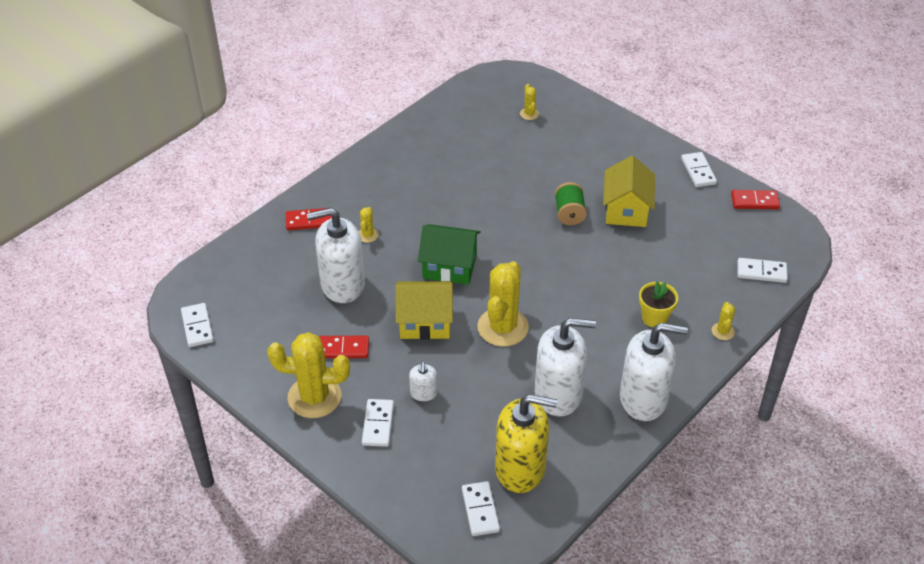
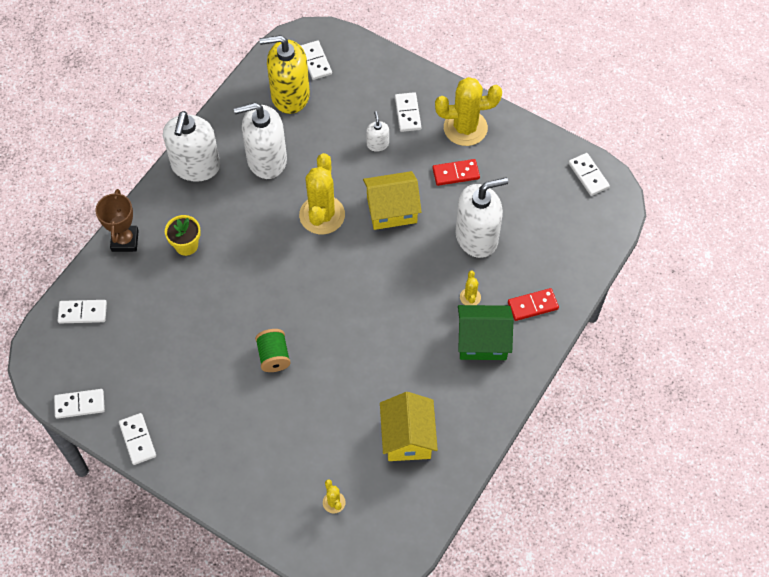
camera: 170 degrees right, 15 degrees up
green house [418,224,481,285] -> green house moved to [458,305,513,360]
yellow house [603,156,655,227] -> yellow house moved to [380,392,438,461]
white soap dispenser [620,323,688,421] -> white soap dispenser turned 75 degrees counterclockwise [163,111,220,182]
yellow cactus [712,302,735,340] -> brown trophy [95,189,139,252]
red domino [731,190,780,209] -> white domino [54,389,105,419]

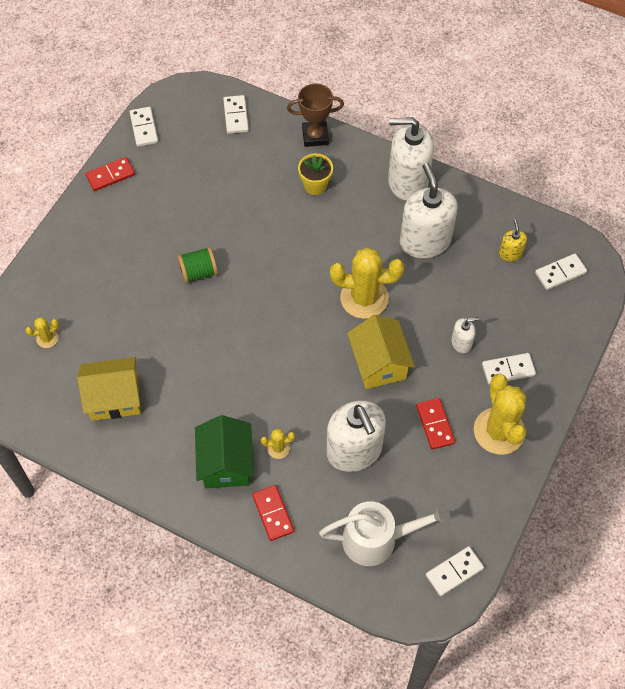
camera: 85 degrees right, 0 degrees up
white domino [119,413,156,465] -> red domino [85,157,135,191]
yellow soap dispenser [259,35,310,114] -> yellow soap dispenser [499,219,527,262], size x0.46
none -> white watering can [319,501,451,566]

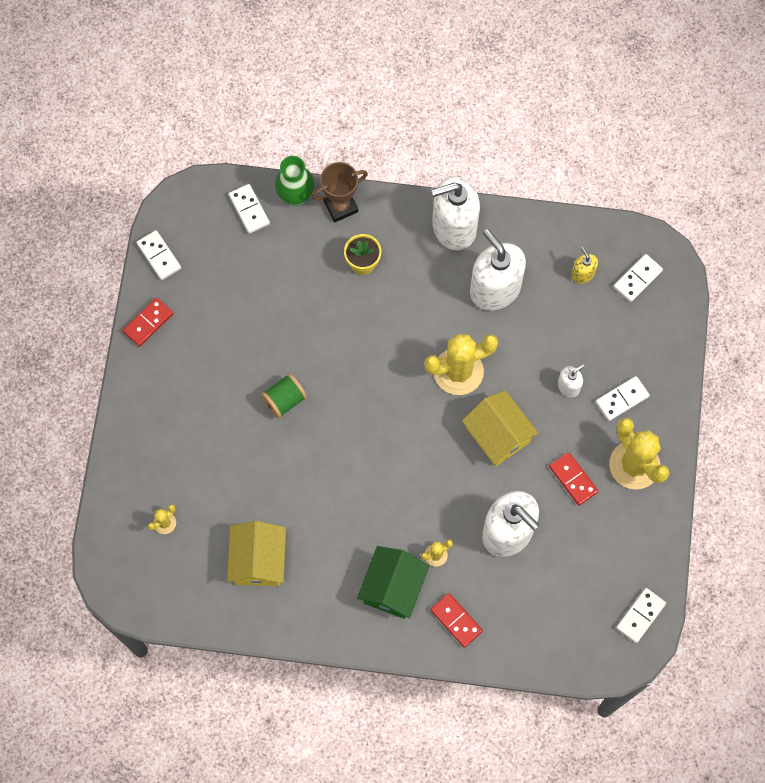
camera: 20 degrees left, 10 degrees up
yellow house [77,357,141,421] -> yellow house turned 60 degrees counterclockwise [227,521,286,586]
green house [195,415,254,488] -> green house turned 45 degrees clockwise [357,546,429,619]
white watering can [319,501,451,566] -> none
none -> green vase [275,156,314,206]

